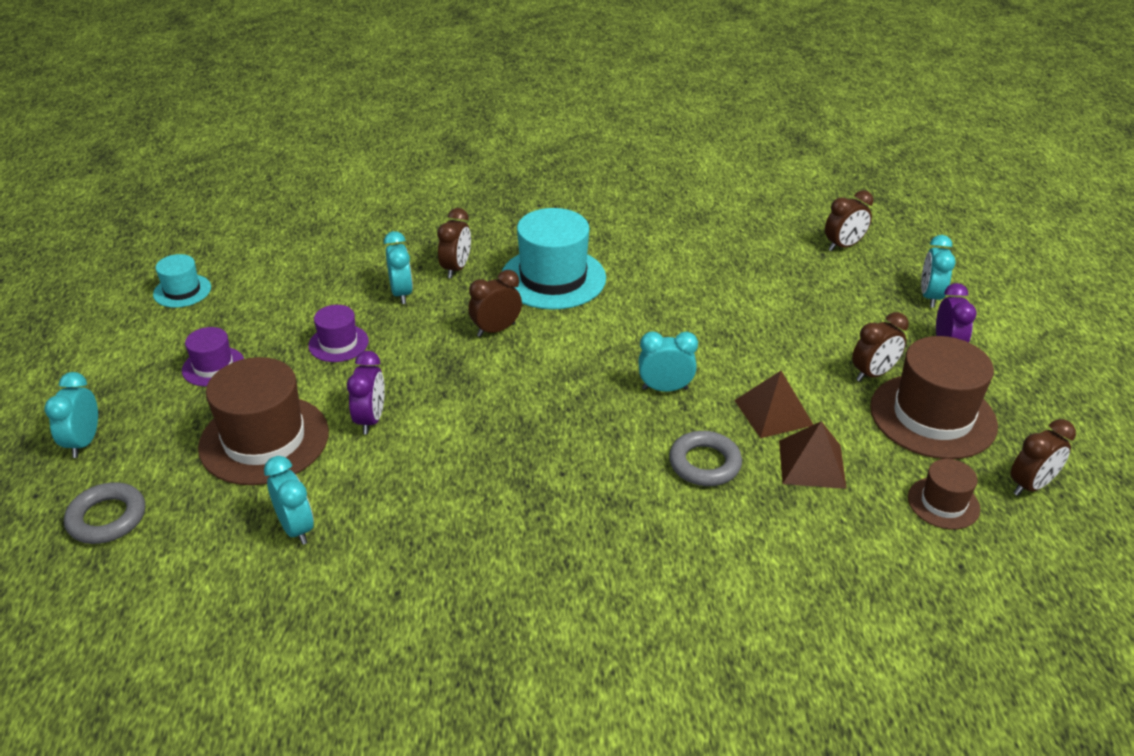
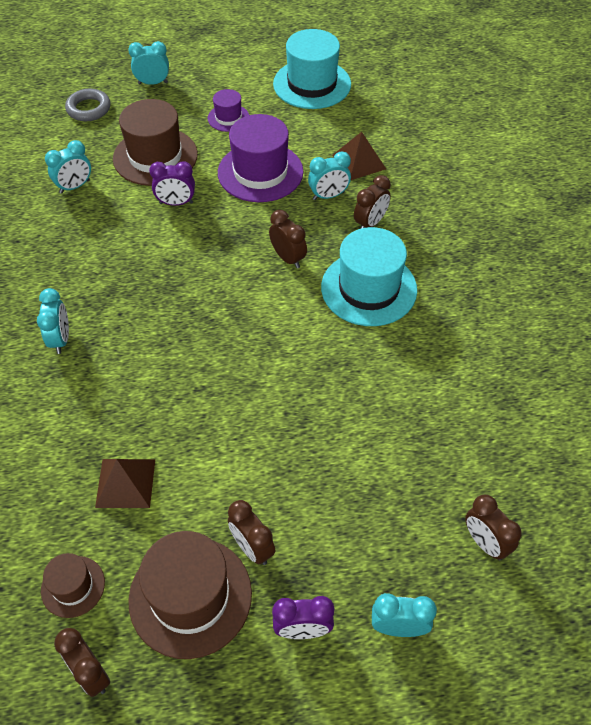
camera: 85 degrees right, 15 degrees up
turquoise hat [153,254,211,308] -> turquoise hat [273,29,351,109], size x1.93
purple hat [308,305,369,362] -> purple hat [218,114,303,202], size x1.93
brown clock [437,208,471,278] -> brown clock turned 60 degrees counterclockwise [354,175,391,229]
turquoise clock [638,332,698,392] -> turquoise clock moved to [37,288,69,354]
grey ring [669,431,742,486] -> none
brown pyramid [734,371,814,438] -> brown pyramid moved to [332,132,386,180]

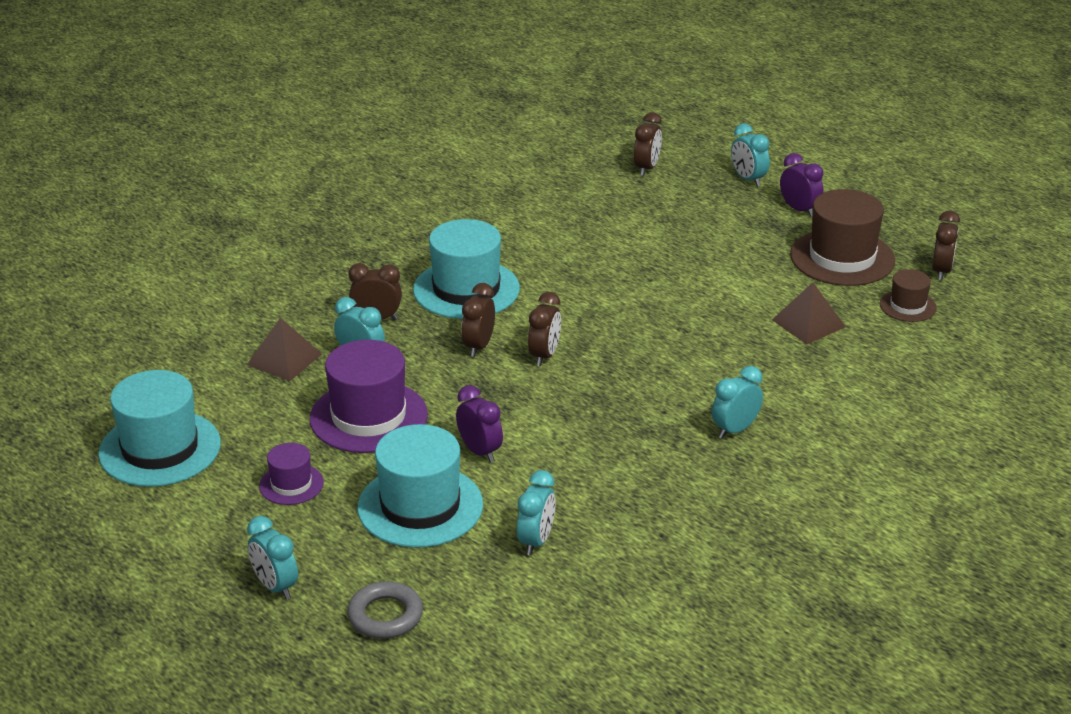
camera: 125 degrees left, 20 degrees down
turquoise clock [45,140,91,194] -> turquoise clock turned 90 degrees clockwise [517,470,556,555]
brown hat [113,99,198,186] -> turquoise hat [357,424,483,548]
brown clock [228,500,276,565] -> brown clock moved to [528,292,561,366]

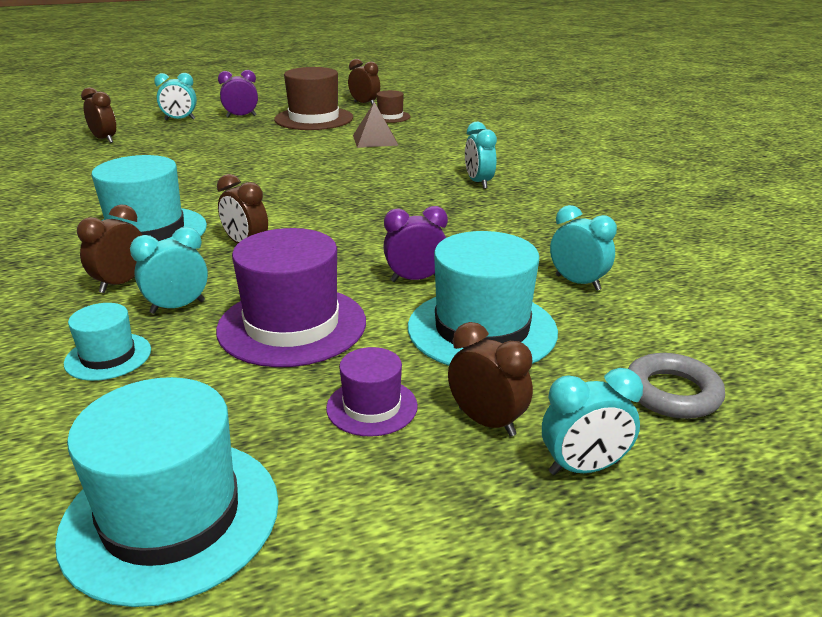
camera: 65 degrees left, 5 degrees down
brown pyramid [247,318,322,381] -> turquoise hat [64,303,151,381]
brown clock [528,292,561,366] -> brown clock moved to [448,322,533,437]

